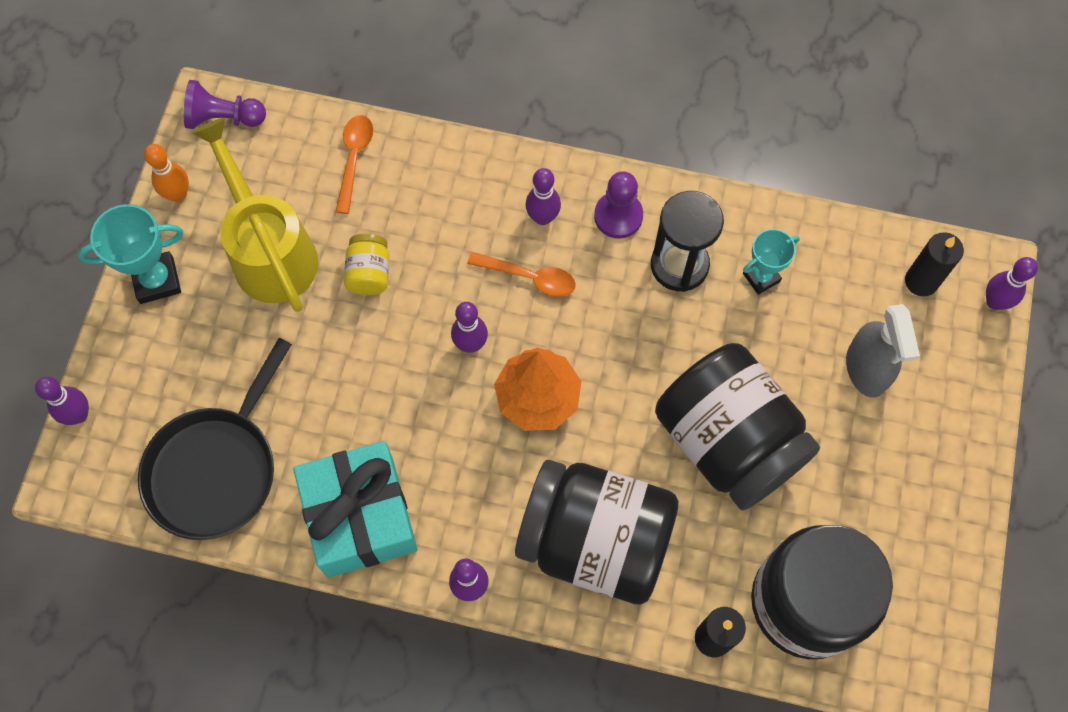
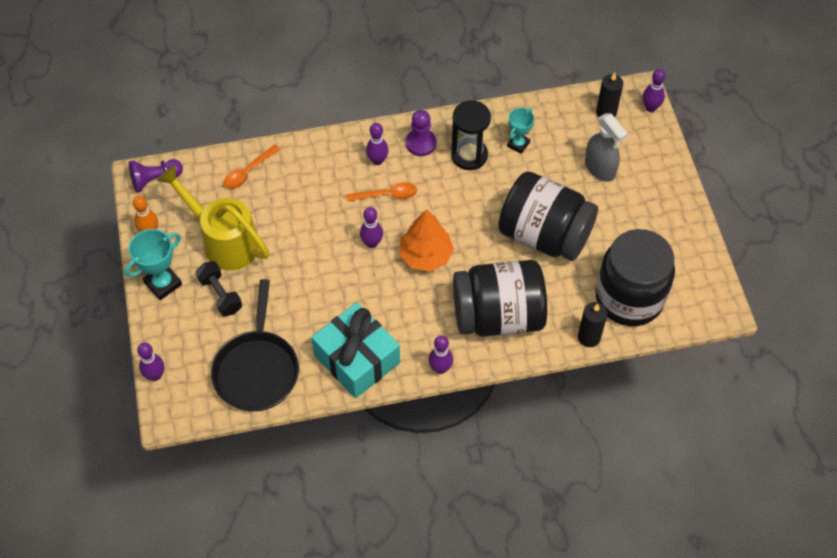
camera: 25 degrees left, 10 degrees down
orange spoon [336,115,373,214] -> orange spoon turned 120 degrees counterclockwise [224,145,280,189]
yellow jar [344,233,389,295] -> none
none -> black dumbbell [196,261,242,316]

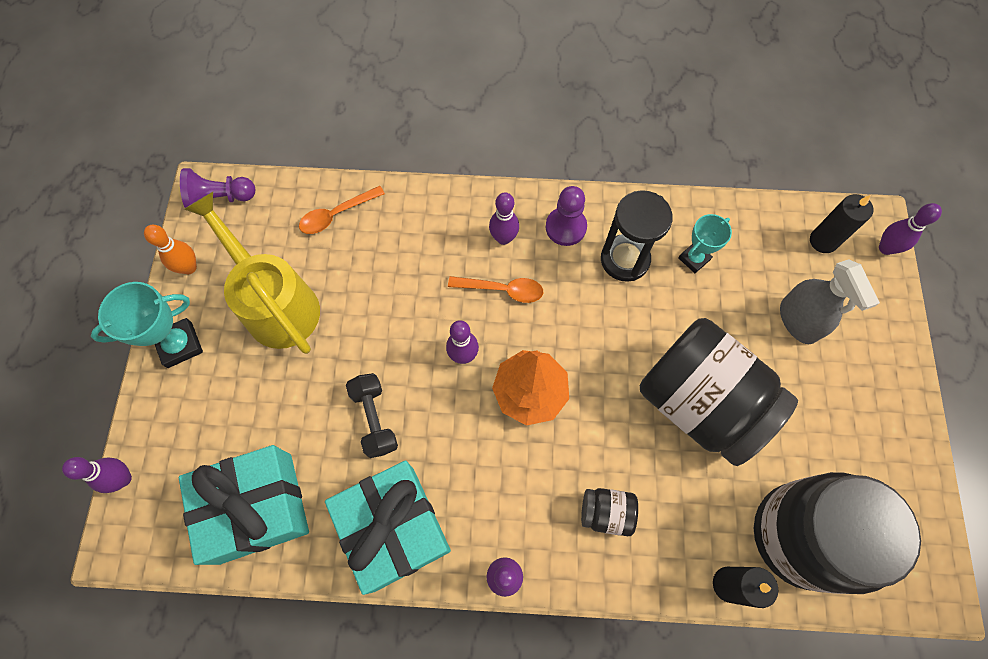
camera: 15 degrees right, 10 degrees up
black dumbbell [196,261,242,316] -> black dumbbell moved to [346,373,398,458]
black pan [211,279,299,411] -> turquoise gift [179,445,309,565]
black jar [453,260,547,337] -> black jar [581,488,638,536], size x0.41

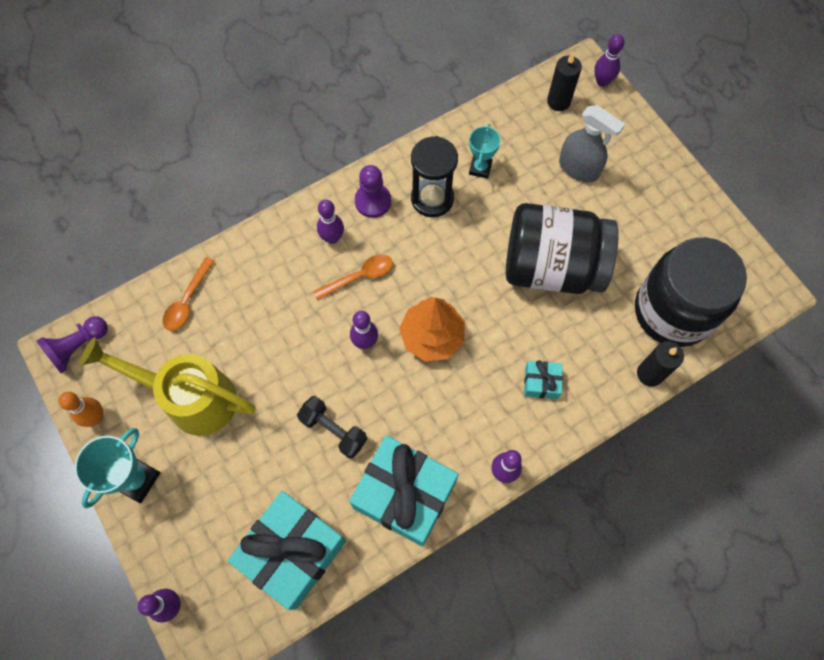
camera: 35 degrees left, 0 degrees up
black jar [581,488,638,536] -> turquoise gift [524,360,563,399]

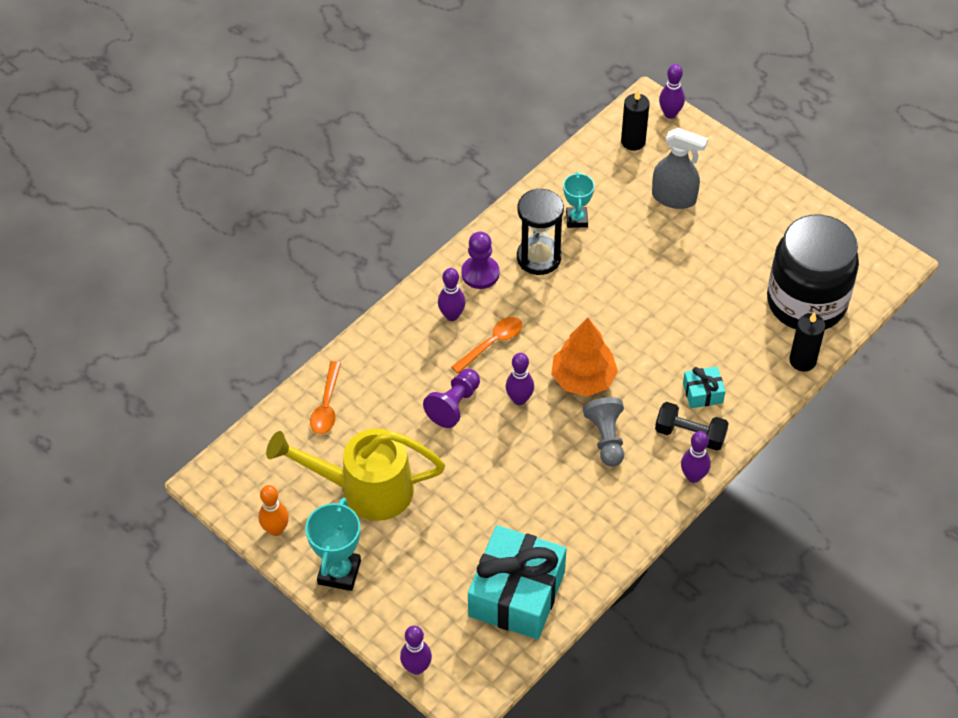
camera: 15 degrees left, 15 degrees down
purple pawn [36,316,108,373] -> purple pawn moved to [423,369,480,428]
black dumbbell [297,396,367,458] -> black dumbbell moved to [655,402,729,451]
turquoise gift [349,435,458,546] -> none
black jar [506,203,619,294] -> none
none -> grey pawn [583,397,624,467]

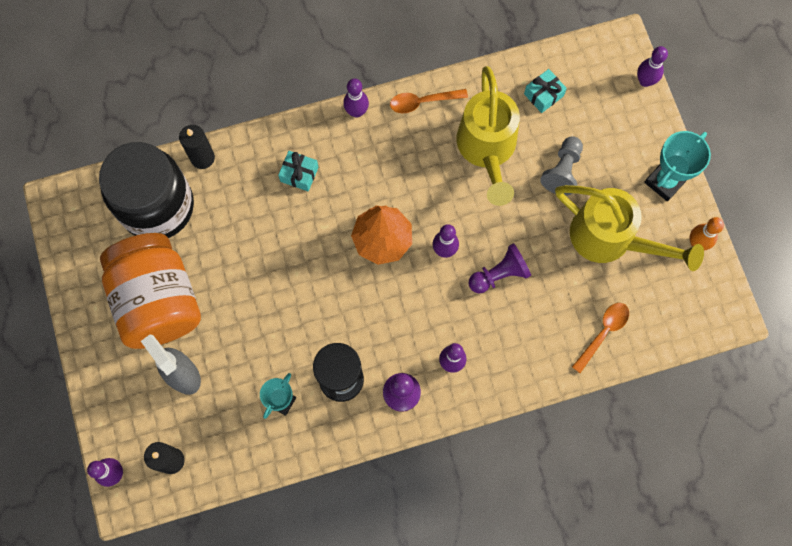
camera: 150 degrees left, 20 degrees up
orange spoon [451,317,522,374] -> orange spoon moved to [390,89,468,113]
turquoise gift [468,525,567,640] -> turquoise gift [524,69,567,113], size x0.45
grey pawn [583,397,624,467] -> grey pawn moved to [540,136,583,195]
black dumbbell [655,402,729,451] -> none
none -> orange jar [100,233,201,349]
none -> yellow watering can [456,66,520,206]

